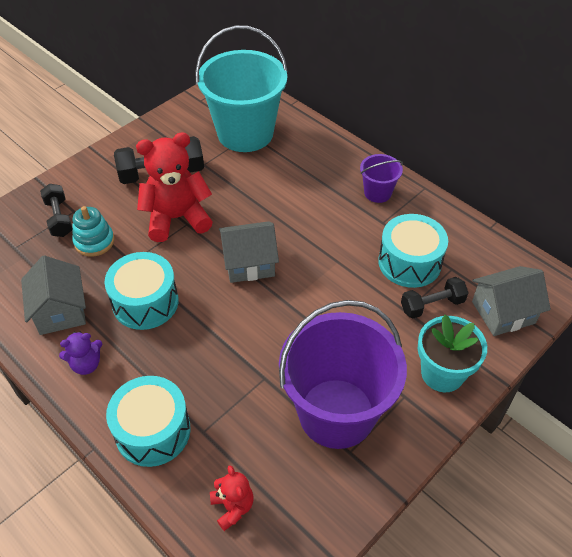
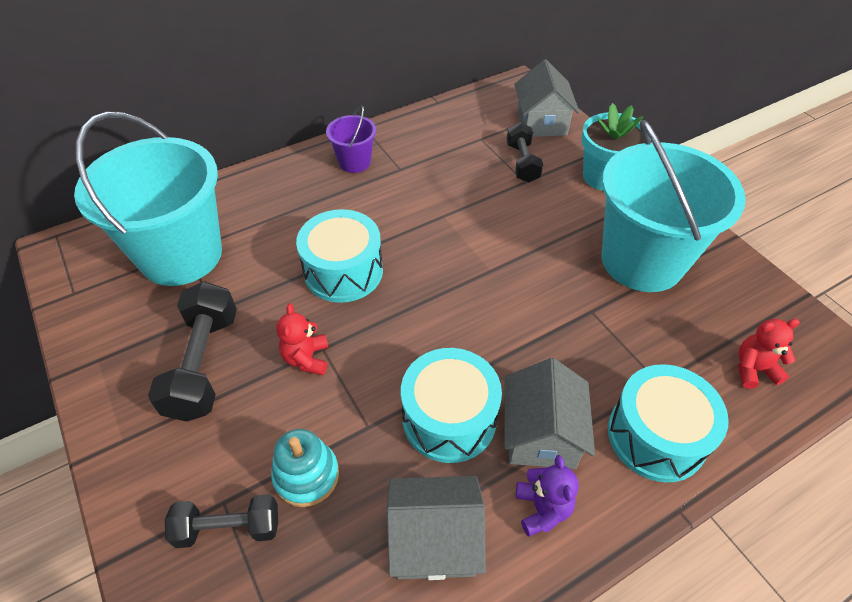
camera: 75 degrees left, 0 degrees up
red teddy bear [136,132,213,242] -> red teddy bear [276,303,329,375], size x0.50
grey house [219,221,279,283] -> grey house moved to [504,358,595,469]
purple bucket [279,300,407,449] -> turquoise bucket [602,120,746,292]
turquoise drum [378,214,448,288] -> turquoise drum moved to [296,209,383,303]

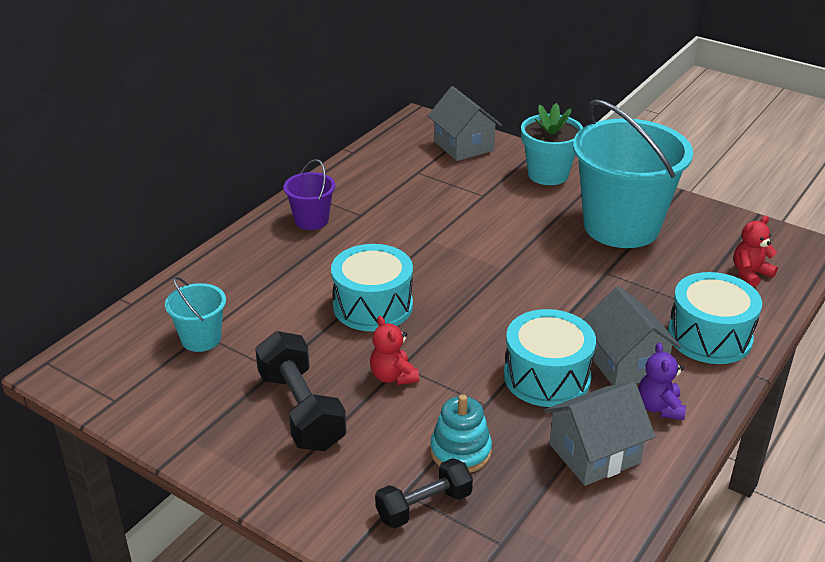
camera: 25 degrees left, 15 degrees down
turquoise bucket [74,112,222,286] -> turquoise bucket [165,277,226,352], size x0.45
black dumbbell [506,122,543,182] -> none
purple teddy bear [516,455,579,537] -> purple teddy bear turned 150 degrees counterclockwise [638,343,686,420]

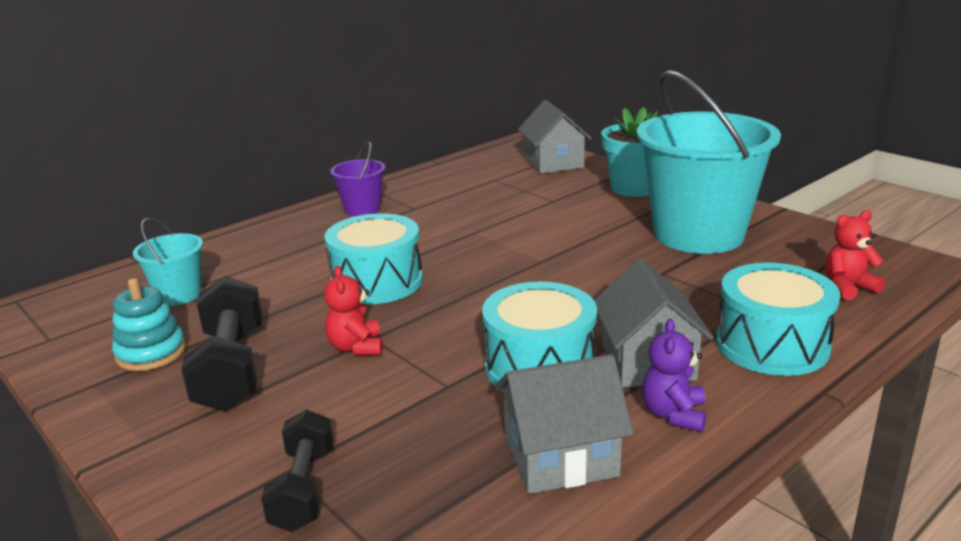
camera: 15 degrees right, 10 degrees down
black dumbbell [375,458,473,528] -> black dumbbell turned 75 degrees counterclockwise [261,410,334,532]
turquoise stacking toy [430,394,492,473] -> turquoise stacking toy moved to [112,278,186,371]

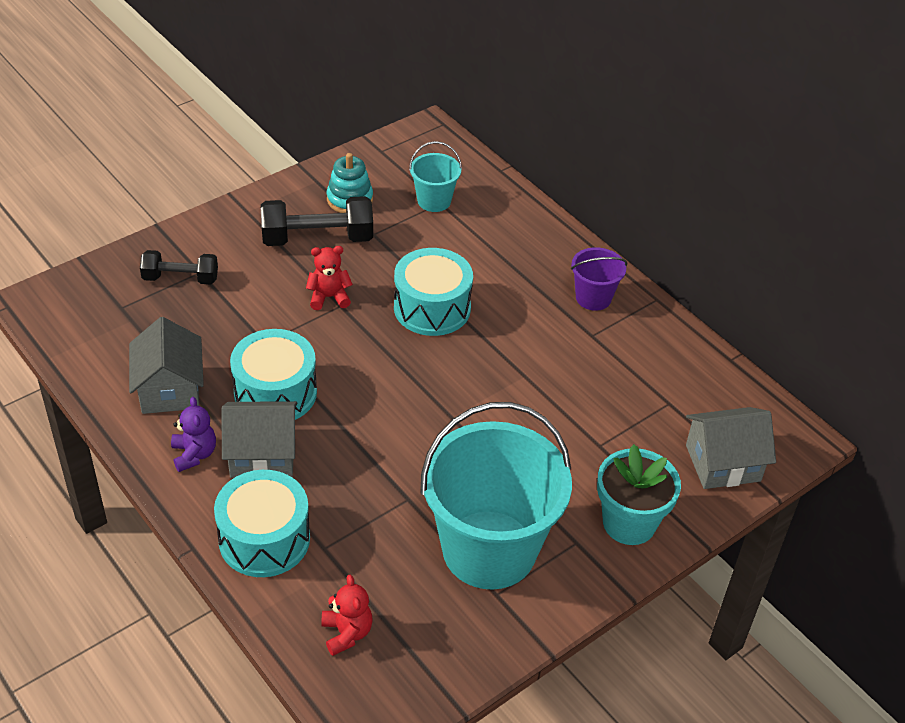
camera: 90 degrees right, 20 degrees up
purple teddy bear [642,319,706,432] -> purple teddy bear turned 60 degrees clockwise [171,397,216,472]

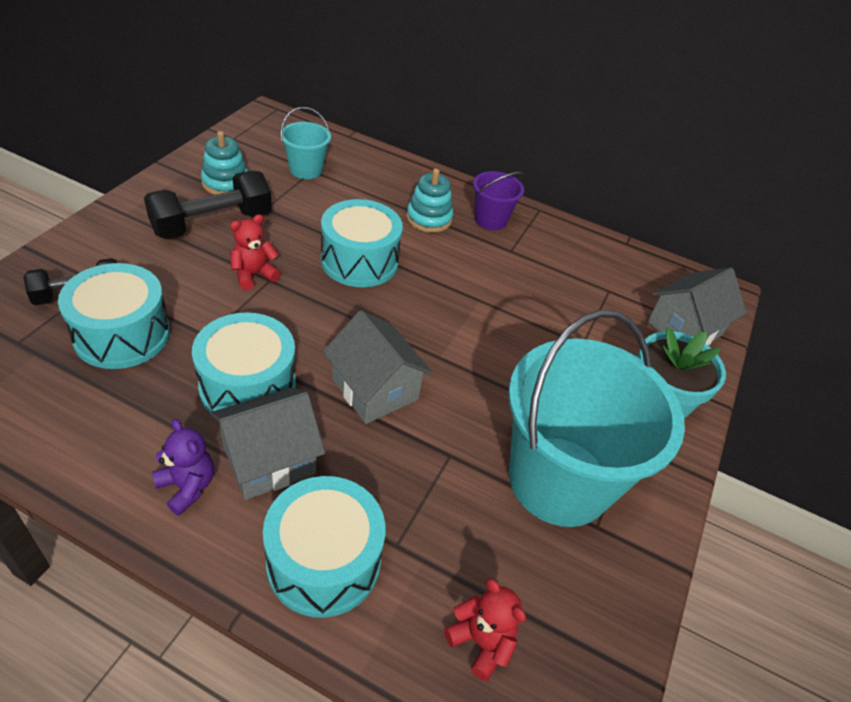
camera: 30 degrees left, 0 degrees up
grey house [129,317,204,414] -> grey house moved to [323,310,433,424]
none -> turquoise drum [58,263,170,369]
none -> turquoise stacking toy [406,168,453,233]

